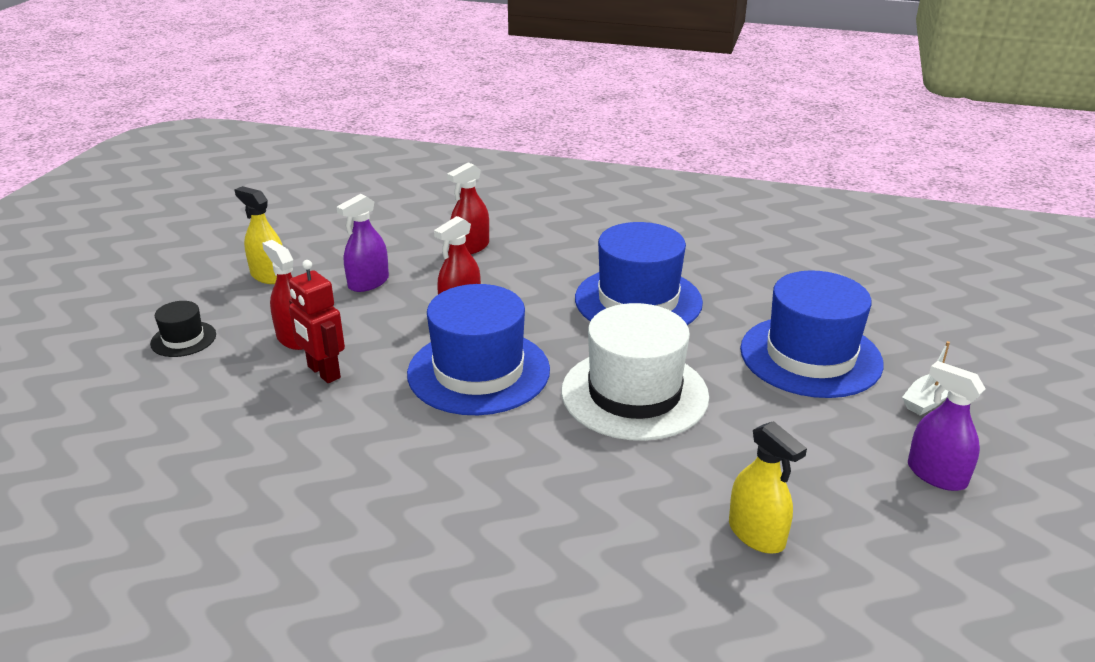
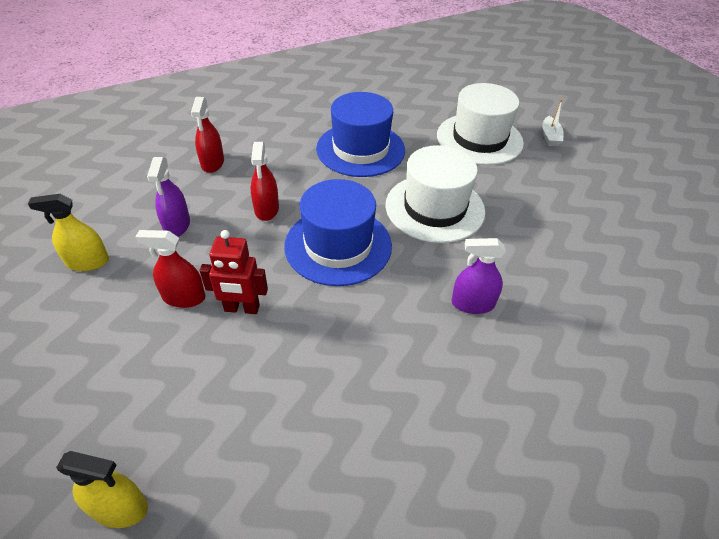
camera: 45 degrees left, 15 degrees up
black hat [150,301,216,357] -> none
yellow spray bottle [729,421,807,554] -> yellow spray bottle moved to [56,451,148,528]
blue hat [740,270,884,398] -> white hat [437,83,524,165]
purple spray bottle [908,361,986,491] -> purple spray bottle moved to [451,238,506,314]

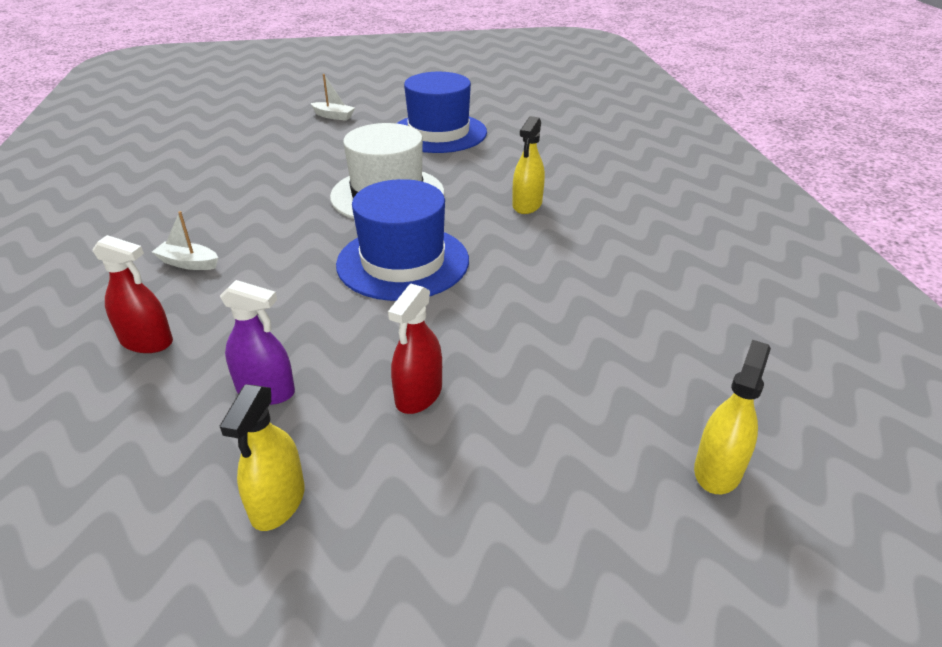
camera: 70 degrees left, 10 degrees down
red robot [200,230,268,314] -> none
red spray bottle [251,142,279,221] -> none
blue hat [316,92,405,177] -> blue hat moved to [396,72,487,153]
white hat [437,83,524,165] -> none
purple spray bottle [451,238,506,314] -> yellow spray bottle [512,116,545,214]
none -> white boat [152,211,218,270]

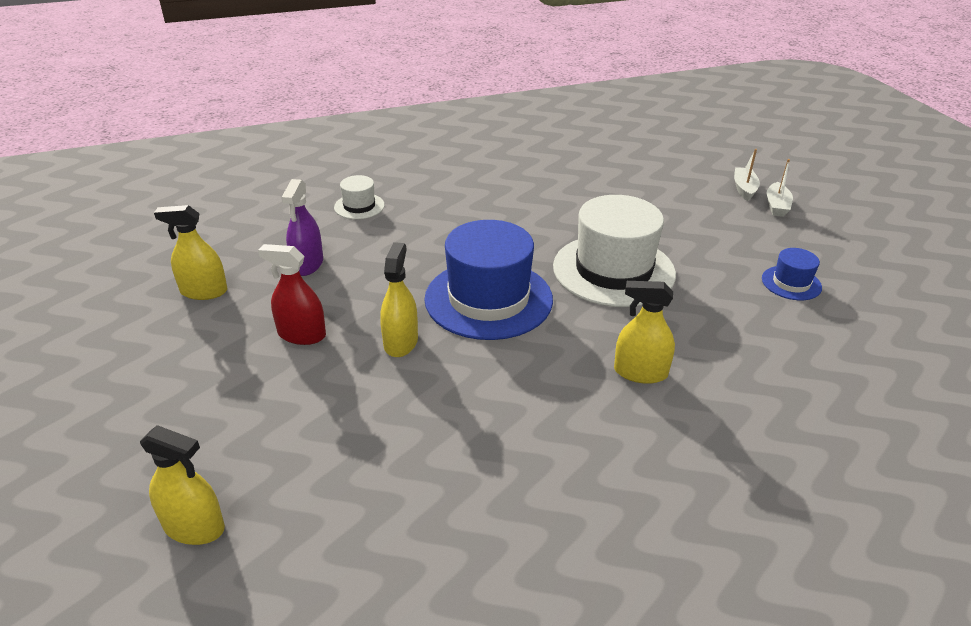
camera: 80 degrees right, 0 degrees up
red spray bottle [92,235,173,353] -> white hat [334,175,385,219]
white boat [152,211,218,270] -> white boat moved to [734,149,760,201]
blue hat [396,72,487,153] -> blue hat [762,248,822,300], size x0.46
none -> yellow spray bottle [380,242,418,357]

